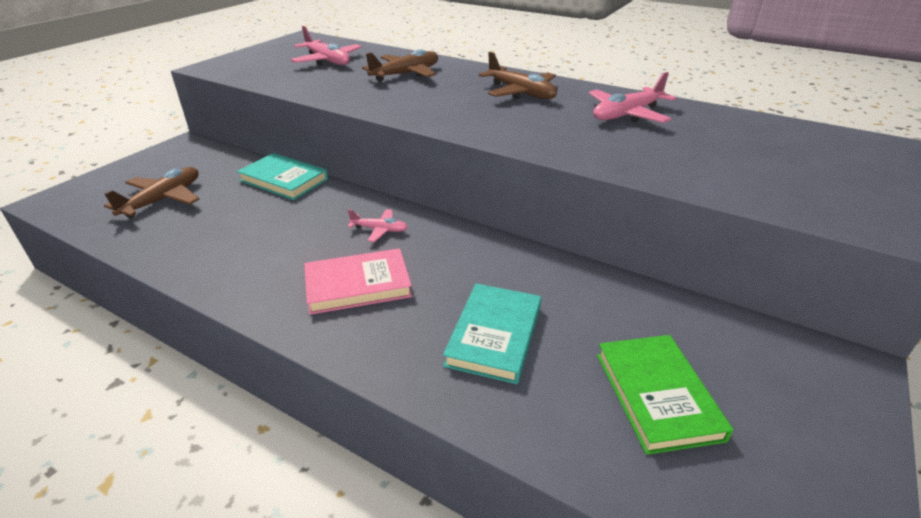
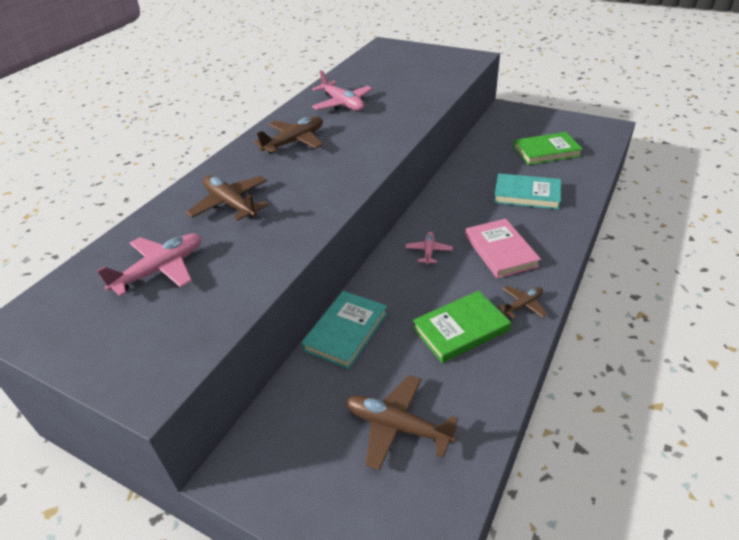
camera: 90 degrees left, 5 degrees up
none -> green book [413,291,511,363]
none -> brown plane [497,285,548,319]

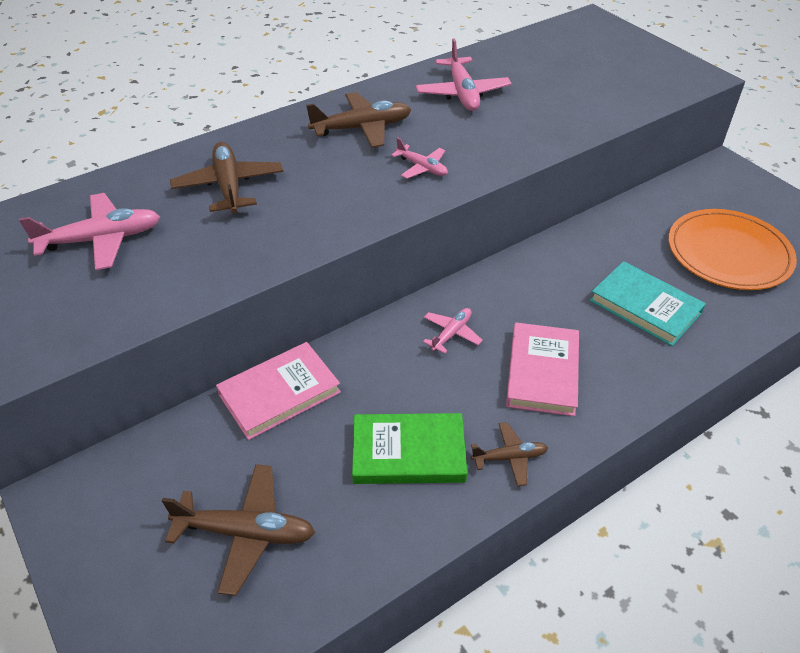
camera: 25 degrees right, 5 degrees up
turquoise book [301,291,387,369] -> pink book [216,342,341,440]
brown plane [346,375,458,470] -> brown plane turned 135 degrees clockwise [162,464,315,596]
green book [513,132,583,165] -> orange plate [668,209,797,290]
none -> pink plane [391,137,448,179]

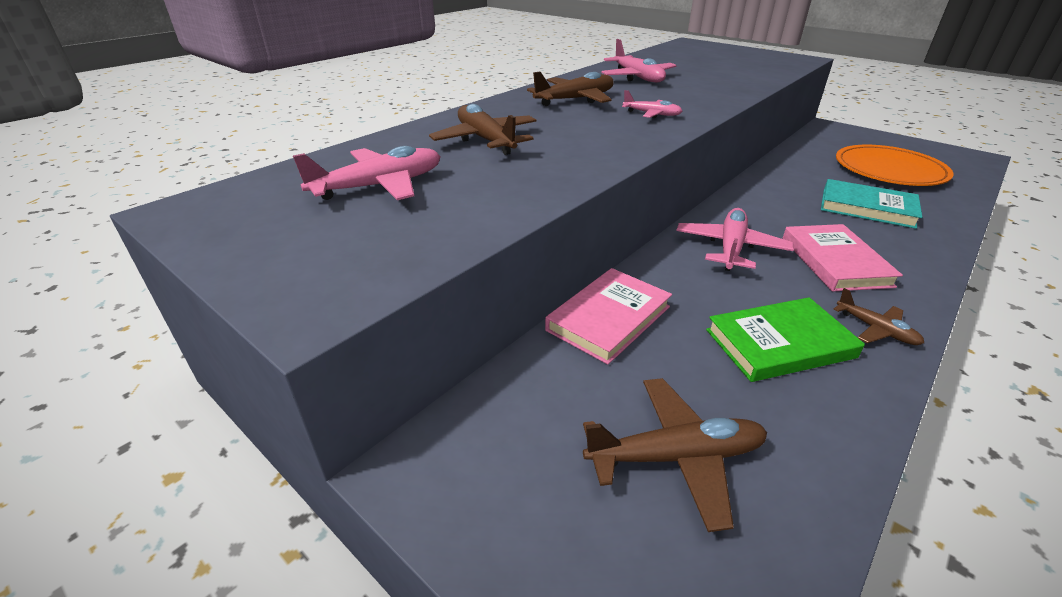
camera: 15 degrees left, 10 degrees down
pink plane [423,308,483,354] -> pink plane [676,208,794,271], size x1.74
brown plane [471,422,548,486] -> brown plane turned 75 degrees clockwise [834,288,924,345]

